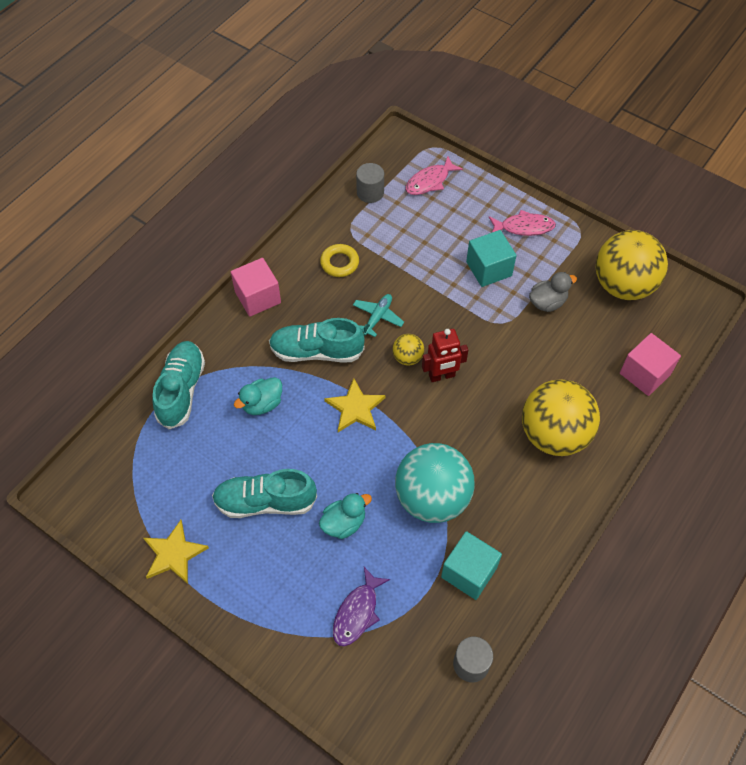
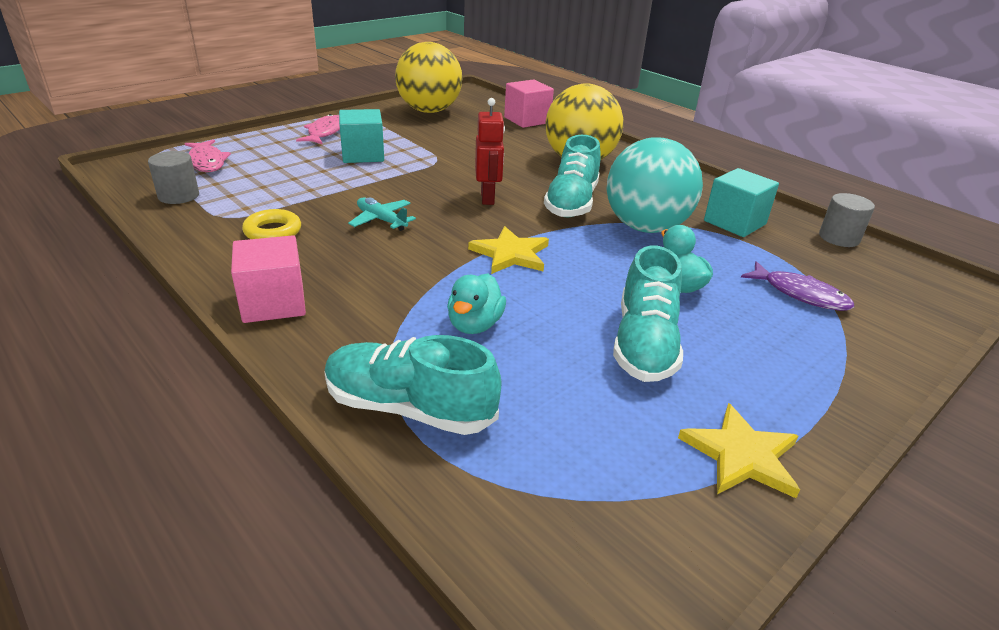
camera: 80 degrees left, 25 degrees down
turquoise duck [234,377,282,415] -> turquoise duck turned 45 degrees clockwise [447,274,506,334]
turquoise shoe [269,318,365,362] -> turquoise shoe moved to [544,135,601,217]
yellow ball [393,334,424,366] -> none
grey duck [529,272,577,312] -> none

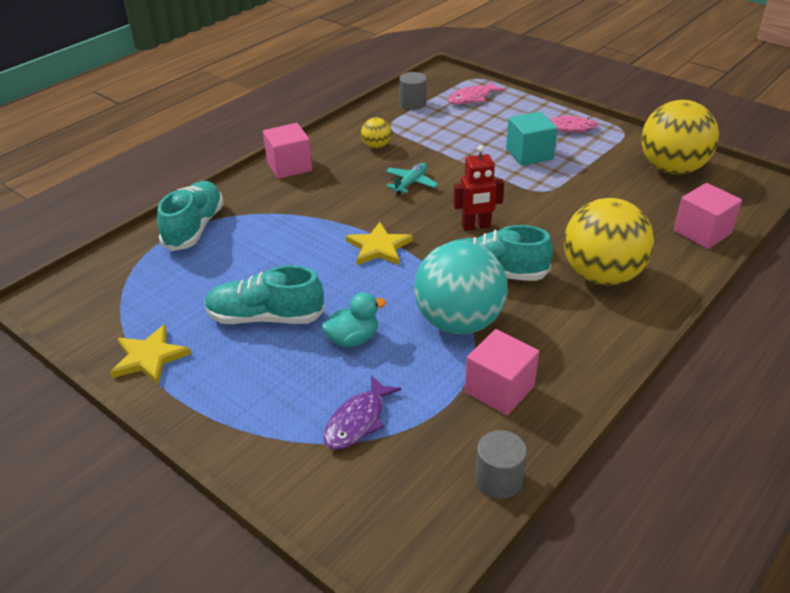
camera: 85 degrees right, 5 degrees up
yellow ring [242,209,301,239] -> yellow ball [361,118,391,149]
turquoise duck [447,274,506,334] -> none
turquoise cube [704,168,779,237] -> pink cube [465,329,539,415]

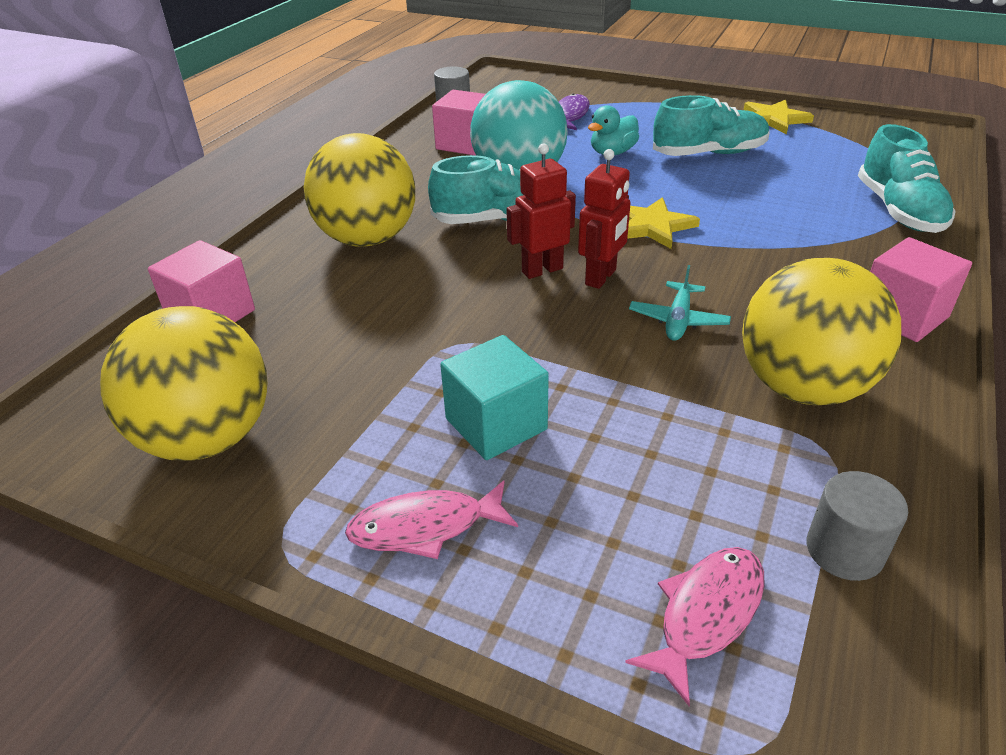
camera: 165 degrees right, 0 degrees up
yellow ball [361,118,391,149] -> yellow ball [742,258,901,405], size x2.25
none -> red robot [578,149,631,289]

